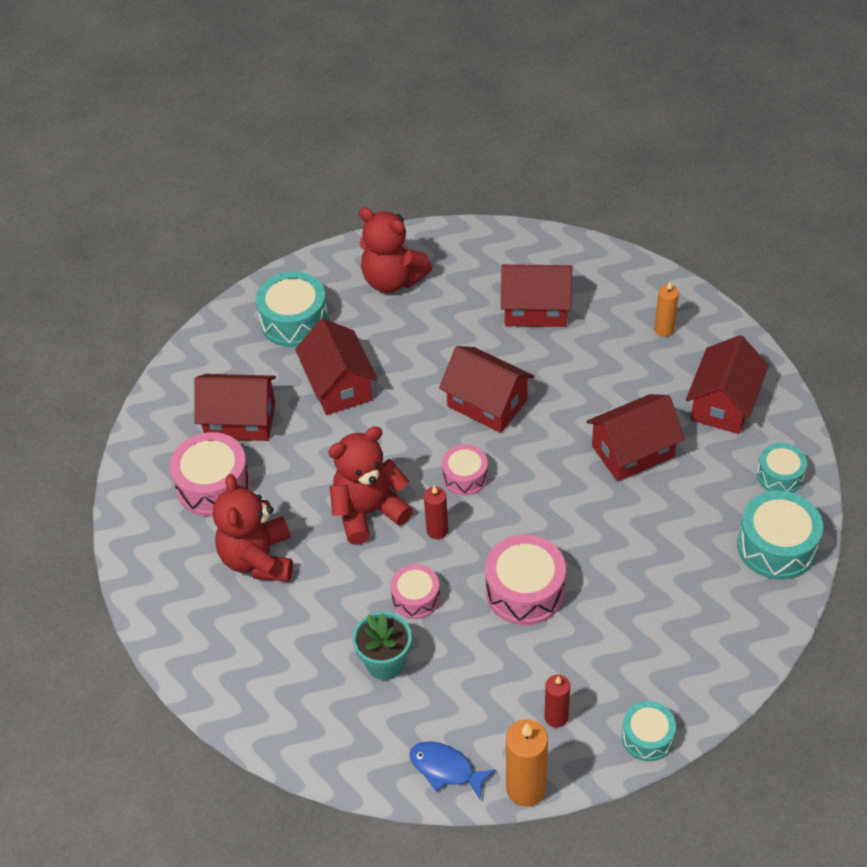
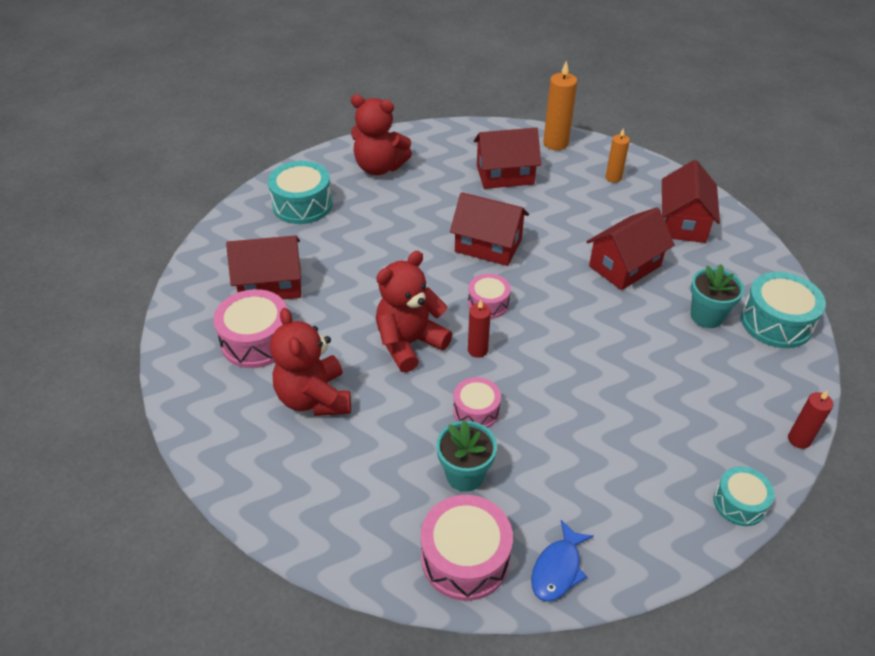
camera: 15 degrees left, 5 degrees down
red house [295,319,378,415] -> none
blue fish [410,741,496,799] -> blue fish turned 75 degrees counterclockwise [531,520,594,602]
pink drum [485,535,566,625] -> pink drum moved to [421,495,513,601]
orange candle [506,719,548,806] -> orange candle moved to [543,60,577,150]
red candle [544,675,570,728] -> red candle moved to [788,390,833,449]
turquoise drum [757,443,807,493] -> none
none -> turquoise flower pot [691,264,744,328]

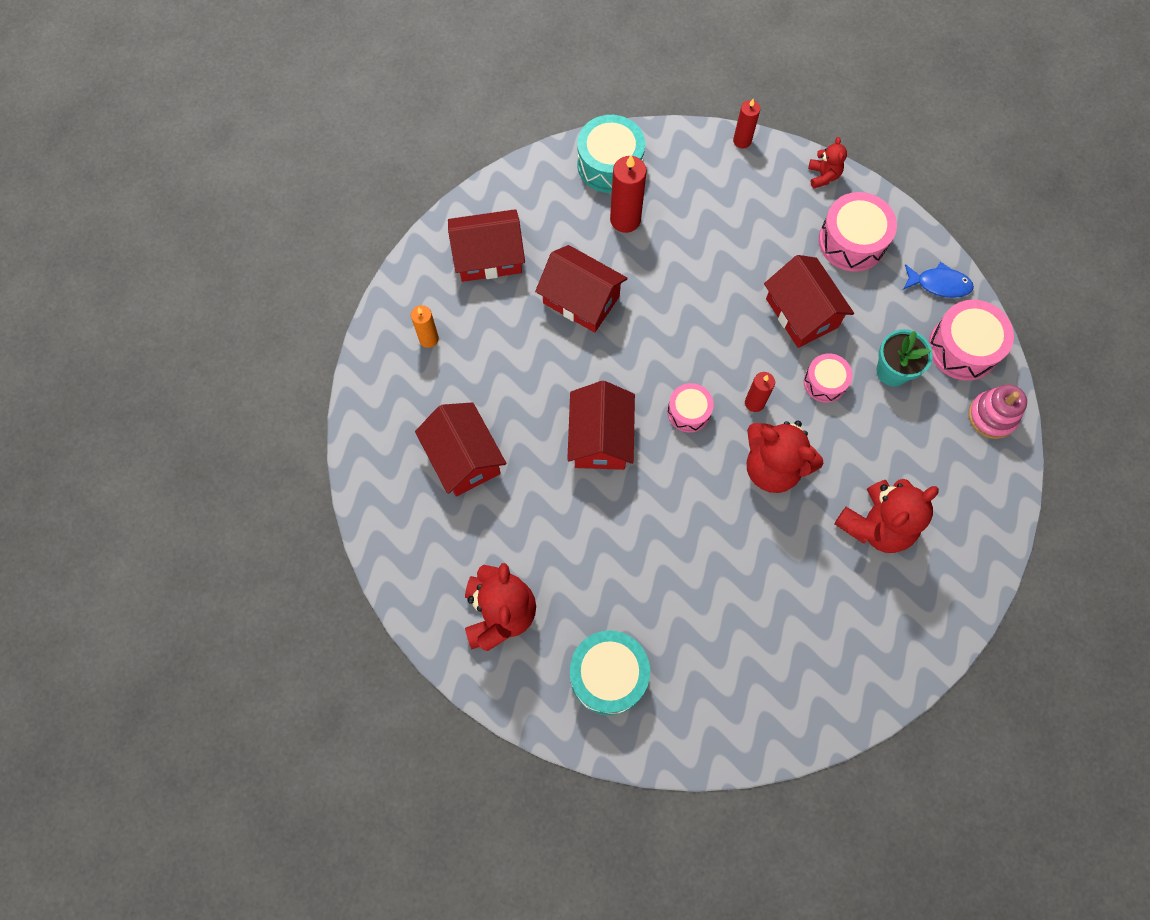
camera: 110 degrees left, 25 degrees up
pink drum [213,289,287,368] -> pink drum moved to [819,192,897,272]
red house [226,235,301,299] -> red house moved to [764,255,854,348]
orange candle [543,60,577,150] -> none
turquoise flower pot [691,264,744,328] -> red candle [610,155,647,233]
turquoise drum [713,466,775,526] -> red teddy bear [808,137,847,189]
none -> pink stacking toy [968,384,1027,439]

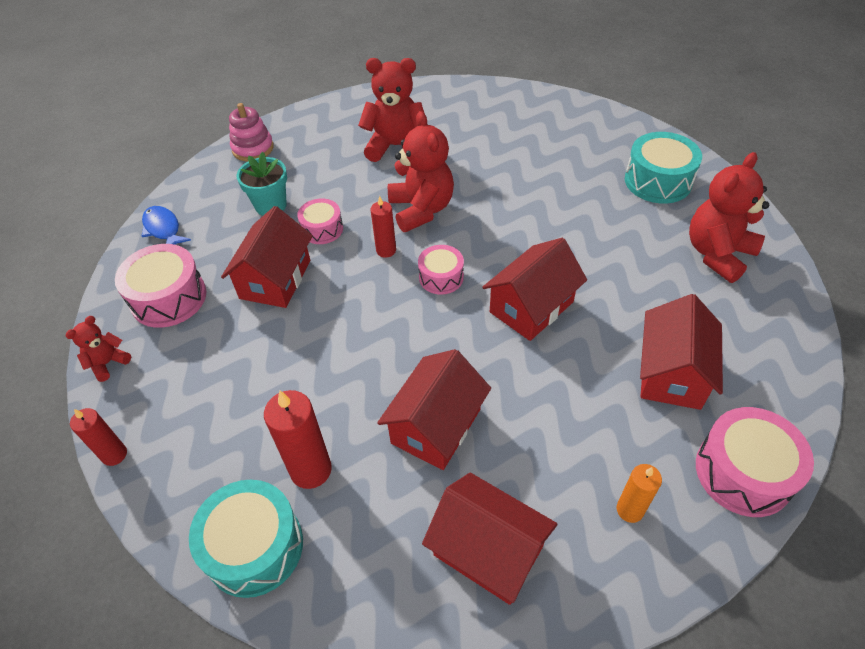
camera: 135 degrees left, 20 degrees down
red house [535,245,628,333] -> red house turned 45 degrees clockwise [377,349,491,470]
pink drum [929,300,1014,381] -> pink drum moved to [696,407,814,517]

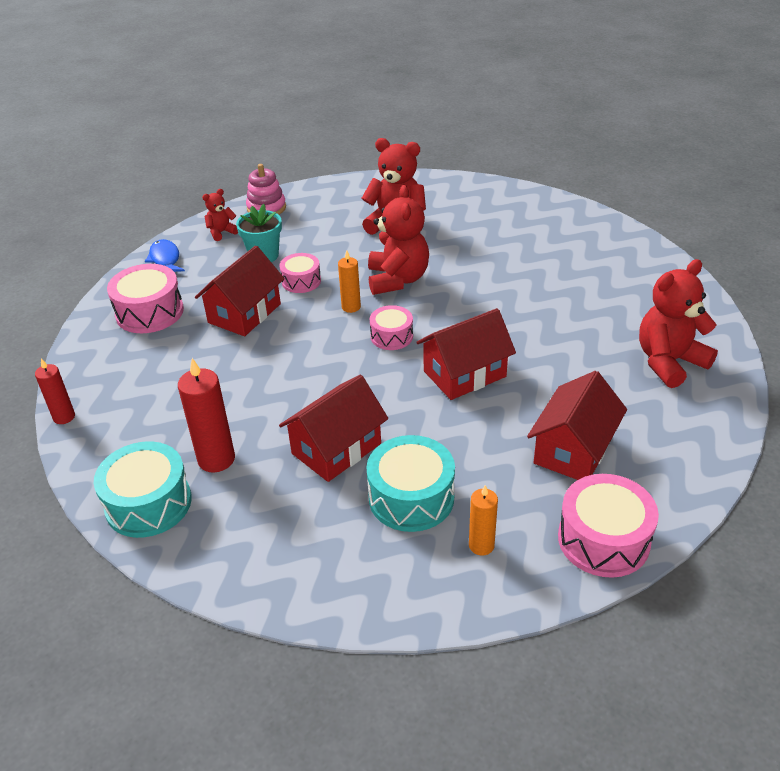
camera: 15 degrees right, 10 degrees down
red teddy bear [66,316,131,382] -> red teddy bear moved to [202,189,238,241]
red candle [370,196,396,258] -> orange candle [338,250,361,313]
red house [422,473,557,605] -> none
turquoise drum [625,132,702,204] -> turquoise drum moved to [367,435,455,532]

